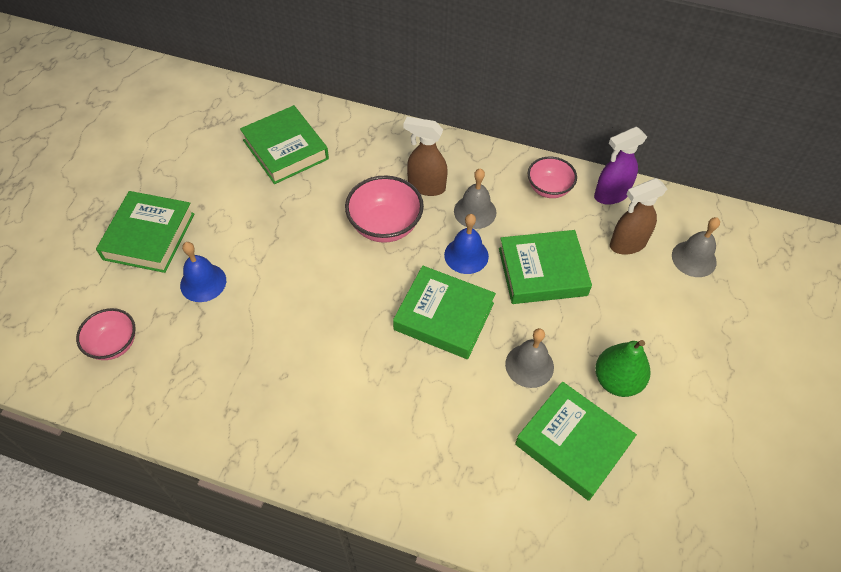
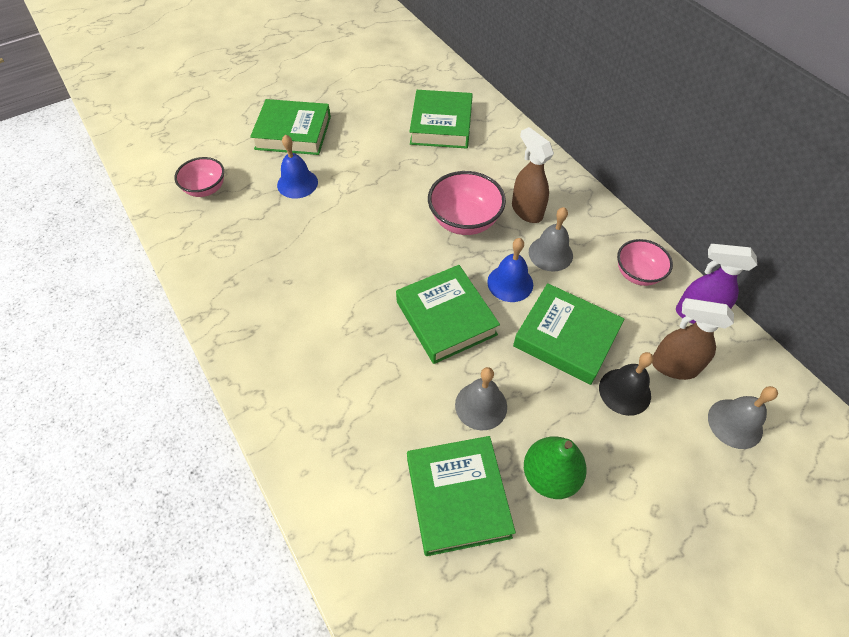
camera: 40 degrees right, 0 degrees up
green book [96,191,194,273] -> green book turned 45 degrees clockwise [250,99,331,155]
none -> black bell [599,352,654,416]

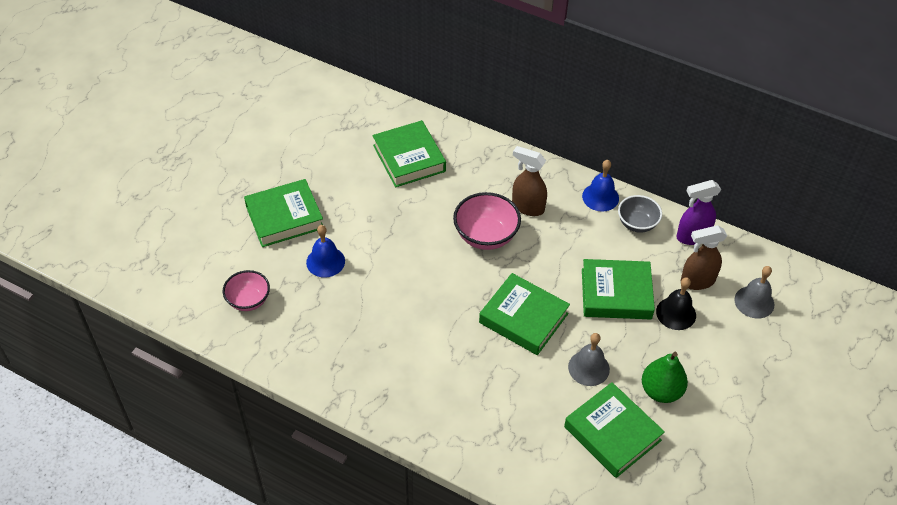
camera: 30 degrees left, 5 degrees down
blue bell [487,238,533,302] -> blue bell moved to [582,160,619,212]
grey bell [529,207,573,272] -> none
pink bowl [617,239,673,286] -> grey bowl [618,195,662,233]

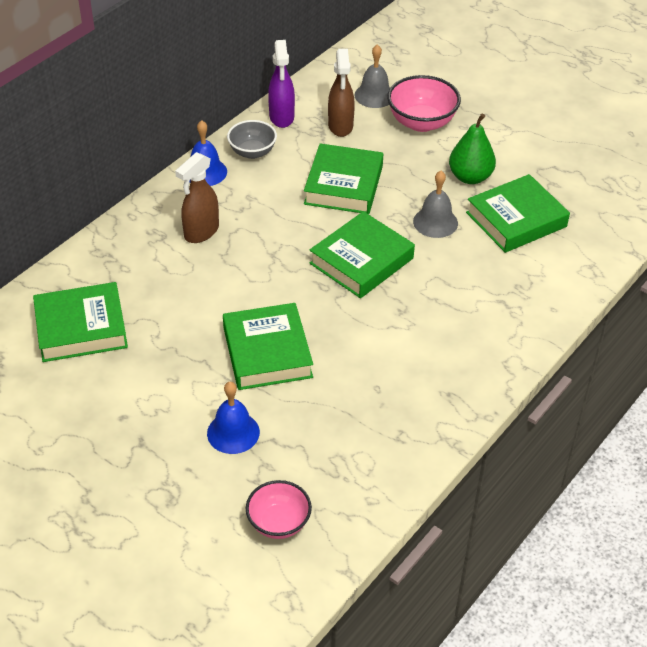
camera: 80 degrees left, 5 degrees down
green book [244,179,323,247] -> green book moved to [223,303,313,390]
pink bowl [453,192,521,250] -> pink bowl moved to [387,75,461,132]
black bell [656,277,696,330] -> none

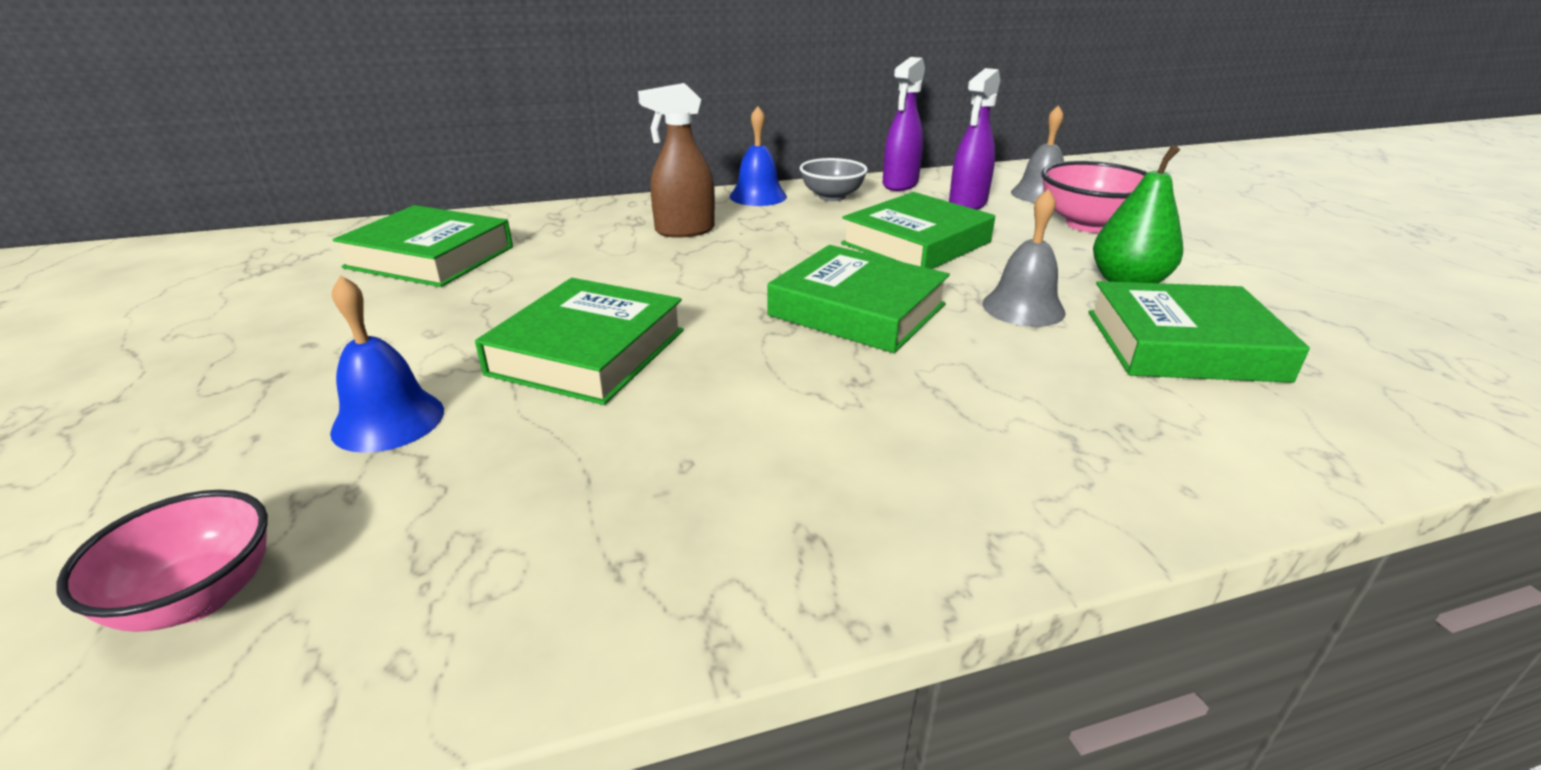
camera: 35 degrees right, 15 degrees down
green book [310,211,415,298] -> green book turned 45 degrees clockwise [767,245,950,353]
brown spray bottle [328,49,355,137] -> purple spray bottle [949,68,1000,210]

